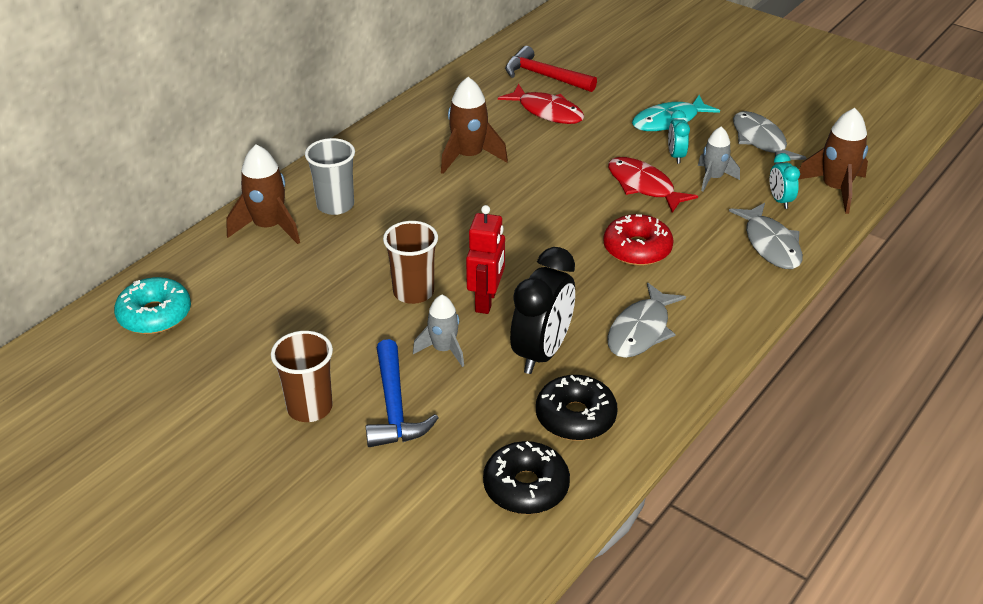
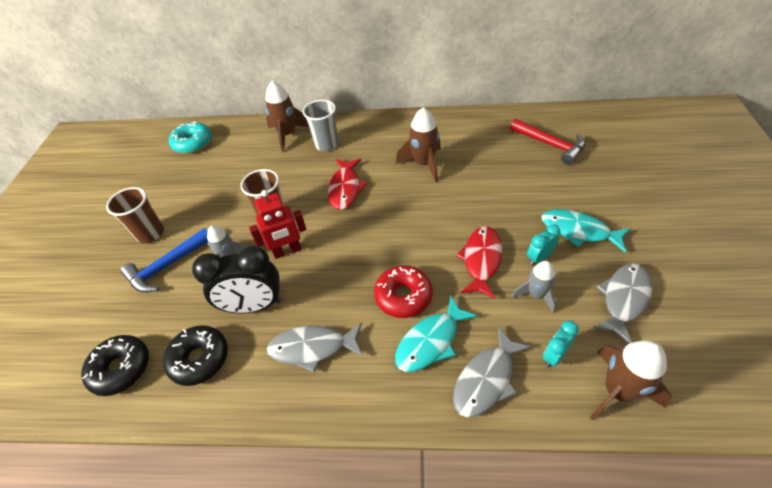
camera: 60 degrees right, 10 degrees up
red fish [498,84,584,124] -> red fish moved to [328,159,367,210]
red hammer [505,46,597,92] -> red hammer turned 135 degrees clockwise [510,119,585,165]
none -> turquoise fish [395,295,478,372]

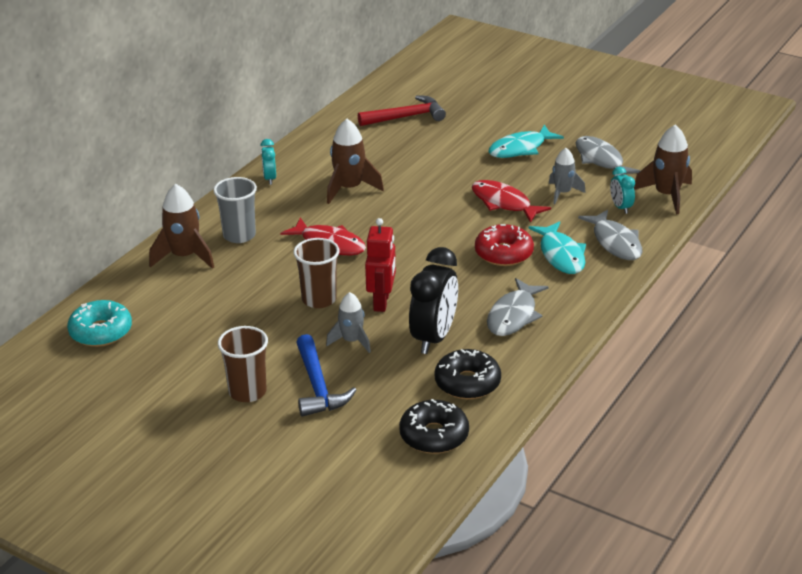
camera: 65 degrees left, 15 degrees down
turquoise clock [527,224,561,265] -> turquoise clock moved to [261,139,276,185]

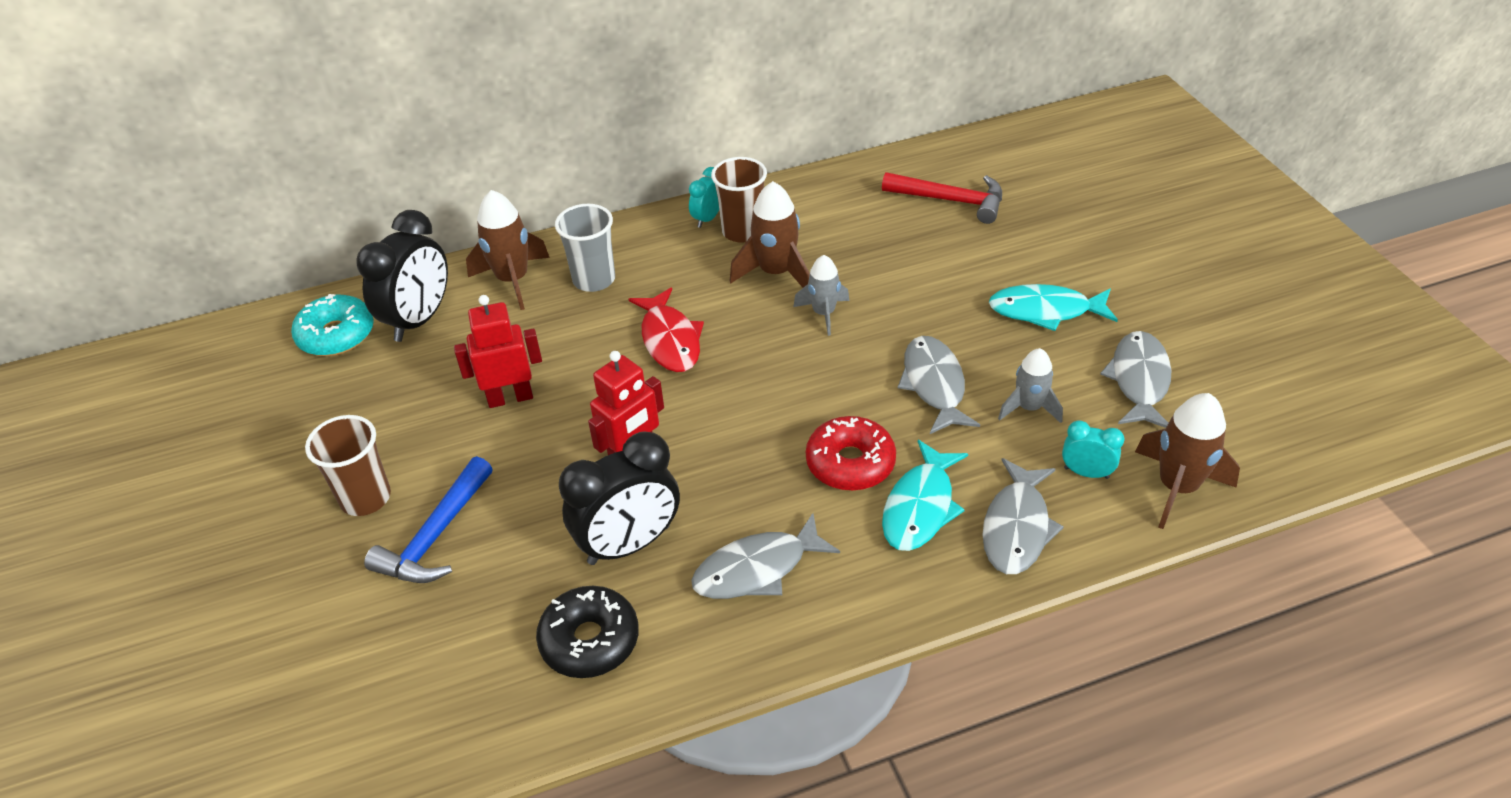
camera: 40 degrees right, 10 degrees up
brown cup [293,238,340,308] -> brown cup moved to [711,157,767,243]
grey rocket [326,292,371,353] -> grey rocket moved to [793,255,849,336]
black donut [399,399,469,454] -> none
red fish [472,180,551,223] -> grey fish [898,336,980,434]
turquoise clock [610,167,635,214] -> turquoise clock turned 90 degrees clockwise [1062,420,1124,479]
none -> black clock [356,210,448,342]
none -> red robot [454,295,542,408]

